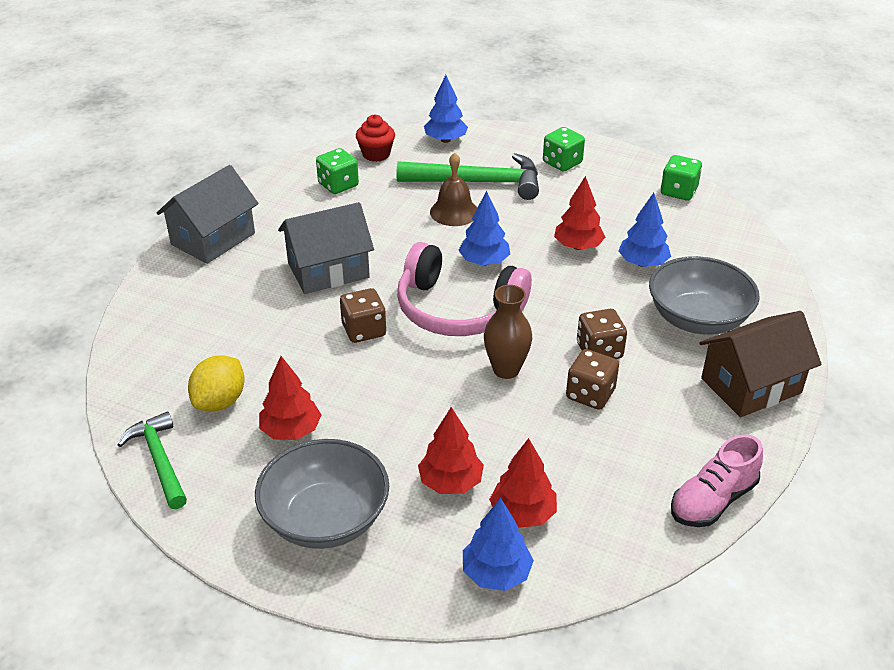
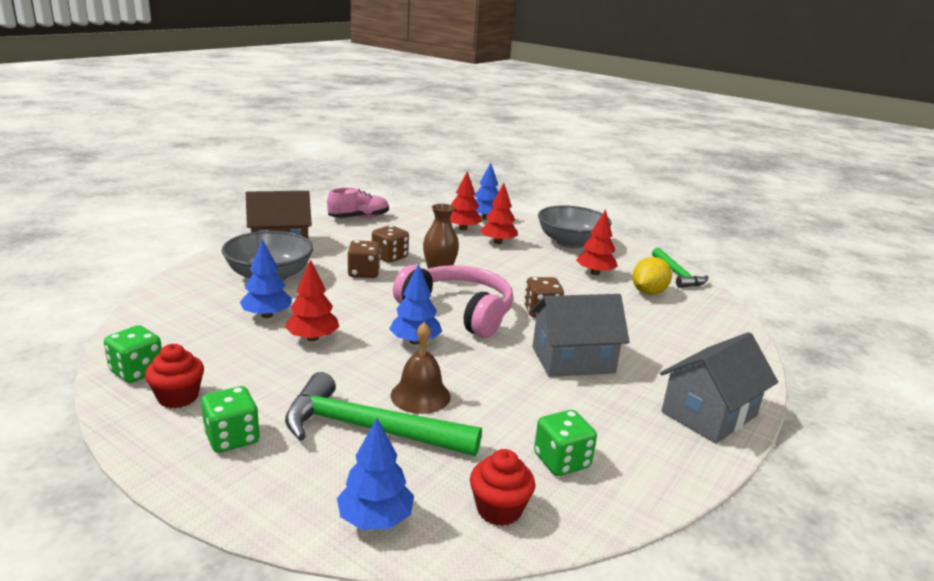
camera: 170 degrees left, 15 degrees down
none -> red cupcake [145,344,204,408]

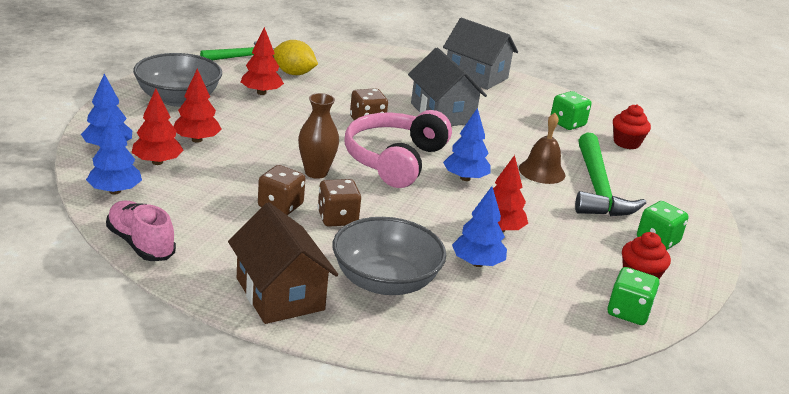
camera: 105 degrees left, 5 degrees up
blue tree [337,418,414,530] -> blue tree moved to [86,113,142,194]

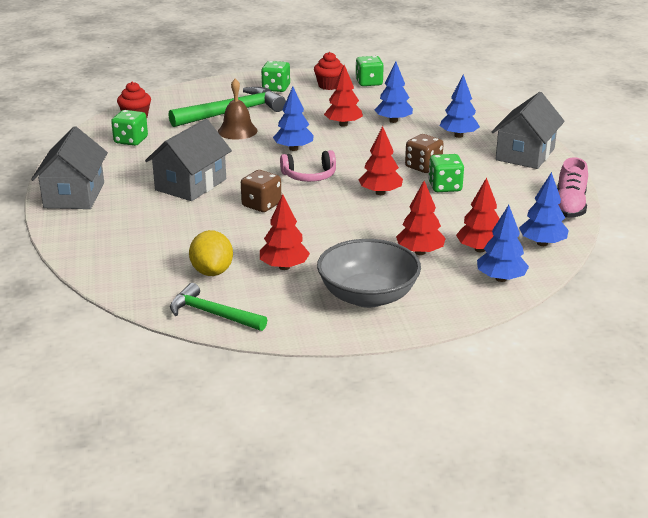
camera: 120 degrees left, 0 degrees up
brown house [228,202,338,324] -> grey house [491,92,565,169]
brown dice [258,165,305,215] -> green dice [428,154,464,192]
brown vase [298,93,339,179] -> red tree [358,126,403,195]
grey bowl [333,217,446,295] -> blue tree [440,75,480,138]
pink headphones [344,110,452,188] -> pink headphones [280,150,336,182], size x0.55

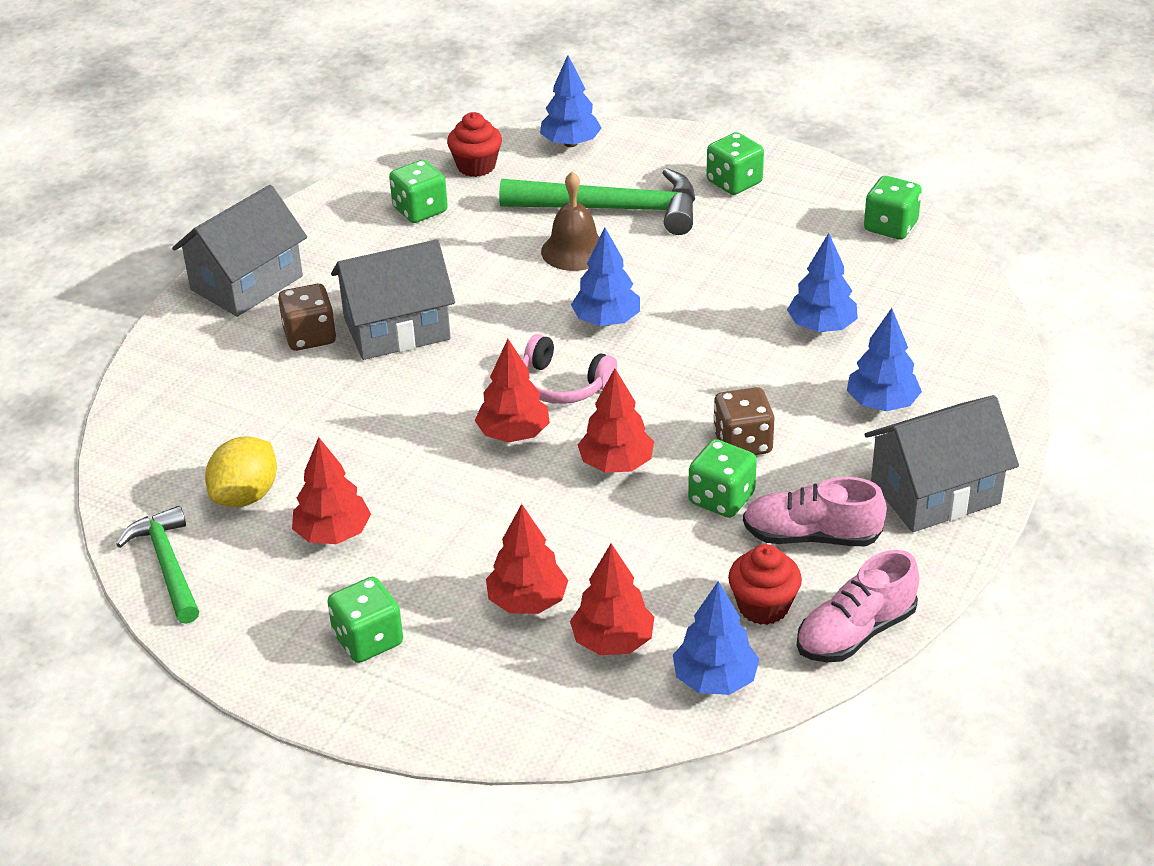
camera: 40 degrees right, 10 degrees up
brown dice [241,170,281,212] -> brown dice moved to [278,284,336,351]
red cupcake [314,52,344,90] -> red cupcake moved to [728,544,802,625]
grey bowl [317,239,421,308] -> green dice [327,577,403,663]
red tree [324,65,363,127] -> red tree moved to [475,339,550,443]
blue tree [477,205,529,282] -> blue tree moved to [540,55,601,147]
none -> pink shoe [743,477,887,546]

